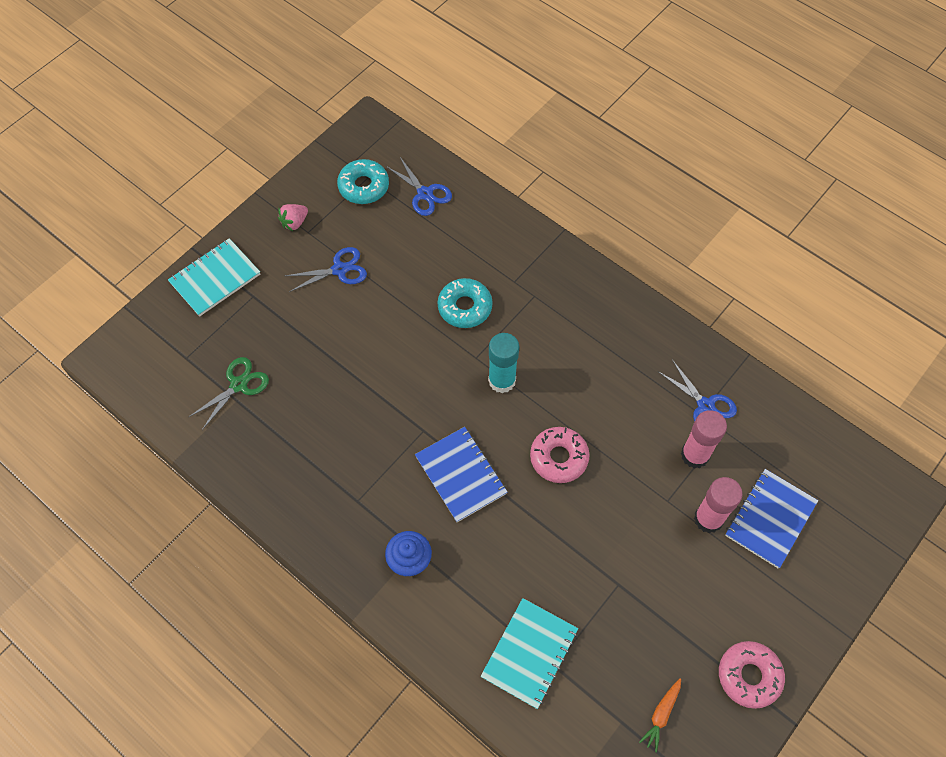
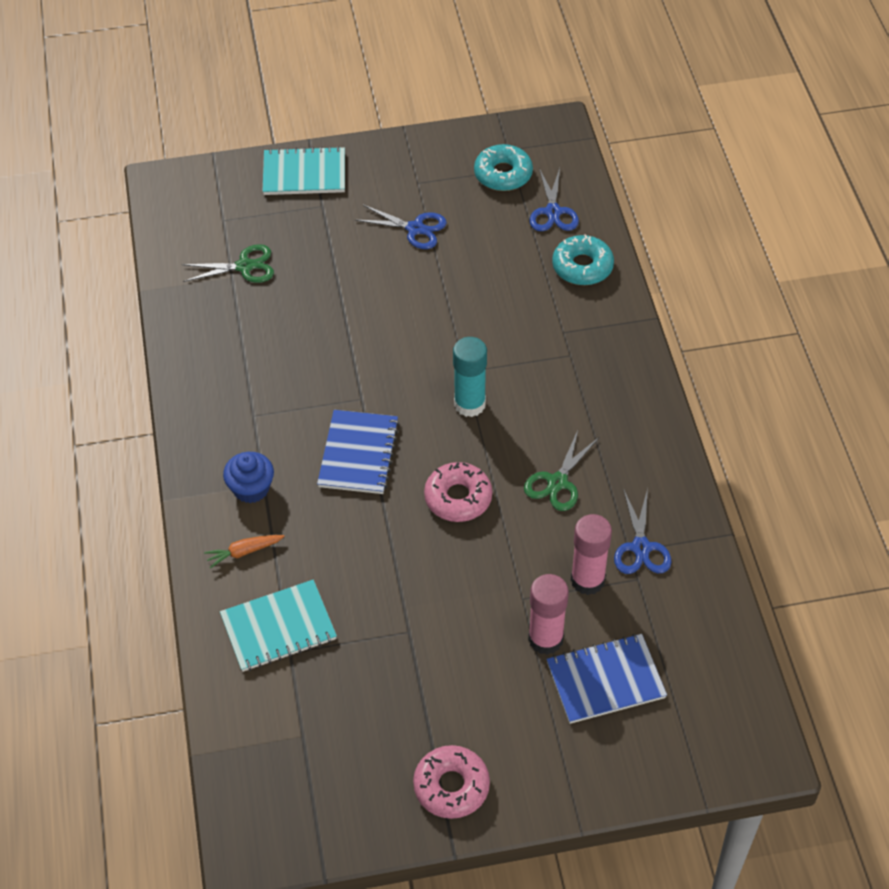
camera: 40 degrees right, 10 degrees down
pink strawberry [278,204,308,231] -> none
turquoise donut [438,278,492,328] -> turquoise donut moved to [552,234,614,285]
orange carrot [639,678,681,752] -> orange carrot moved to [204,535,285,568]
none -> green scissors [524,430,599,511]

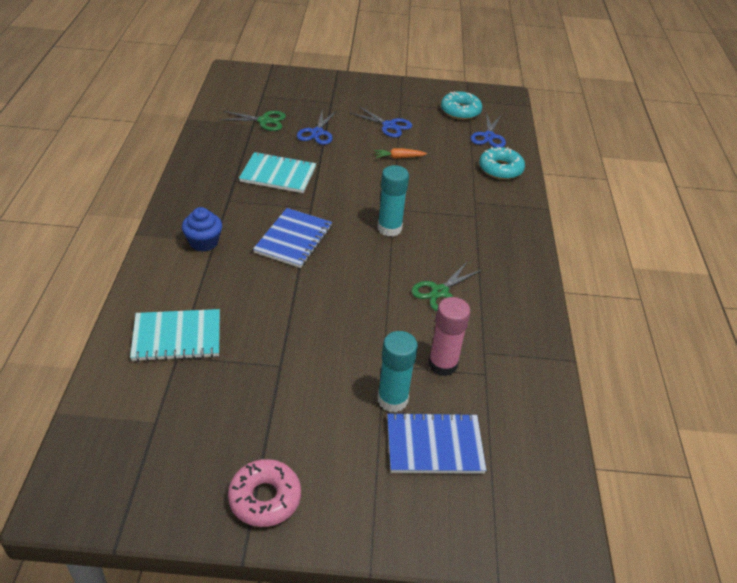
camera: 10 degrees right, 10 degrees down
orange carrot [204,535,285,568] -> orange carrot moved to [374,148,427,159]
turquoise notebook [262,146,345,195] -> turquoise notebook moved to [239,152,316,193]
pink donut [424,462,492,522] -> none
pink glue stick [528,574,569,655] -> turquoise glue stick [377,331,418,412]
blue scissors [614,488,671,574] -> blue scissors moved to [297,110,337,145]

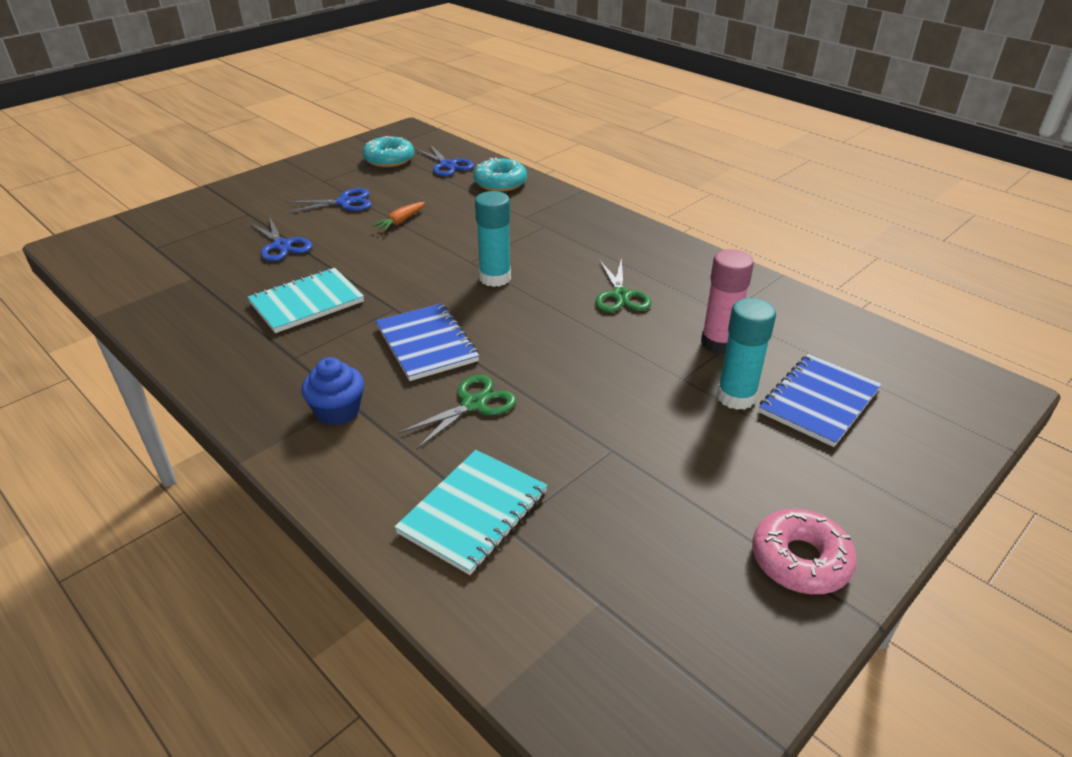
camera: 45 degrees left, 5 degrees down
green scissors [219,111,286,131] -> green scissors moved to [398,375,517,450]

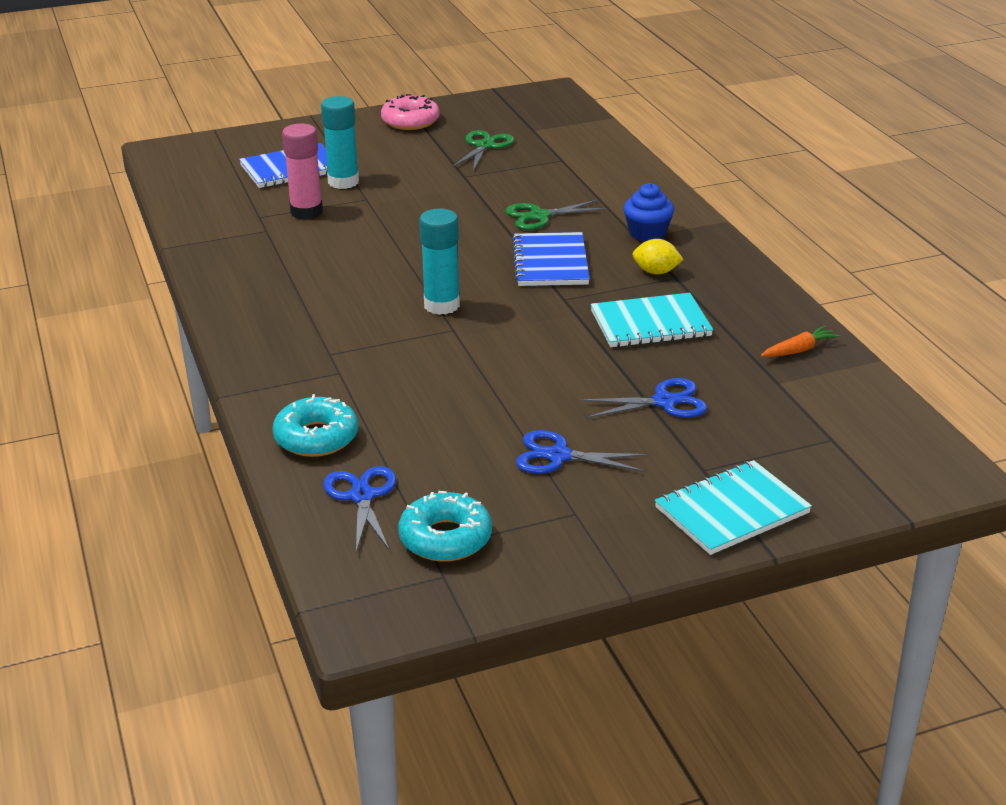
camera: 155 degrees left, 5 degrees down
blue scissors [250,218,312,261] -> blue scissors turned 90 degrees clockwise [580,378,707,418]
orange carrot [372,202,425,231] -> orange carrot moved to [761,326,840,357]
turquoise notebook [394,450,548,575] -> turquoise notebook moved to [655,460,812,555]
green scissors [595,257,651,312] -> green scissors moved to [452,130,514,171]
none -> yellow lemon [632,239,684,274]

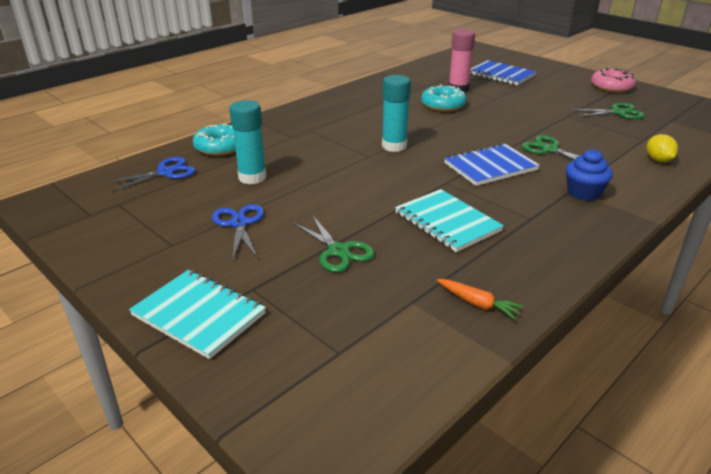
camera: 65 degrees right, 0 degrees up
turquoise glue stick [321,96,359,189] -> turquoise glue stick moved to [229,100,266,184]
turquoise donut [398,491,492,562] -> turquoise donut moved to [421,84,467,112]
blue scissors [580,378,707,418] -> green scissors [293,215,374,272]
yellow lemon [632,239,684,274] -> yellow lemon moved to [646,134,678,162]

